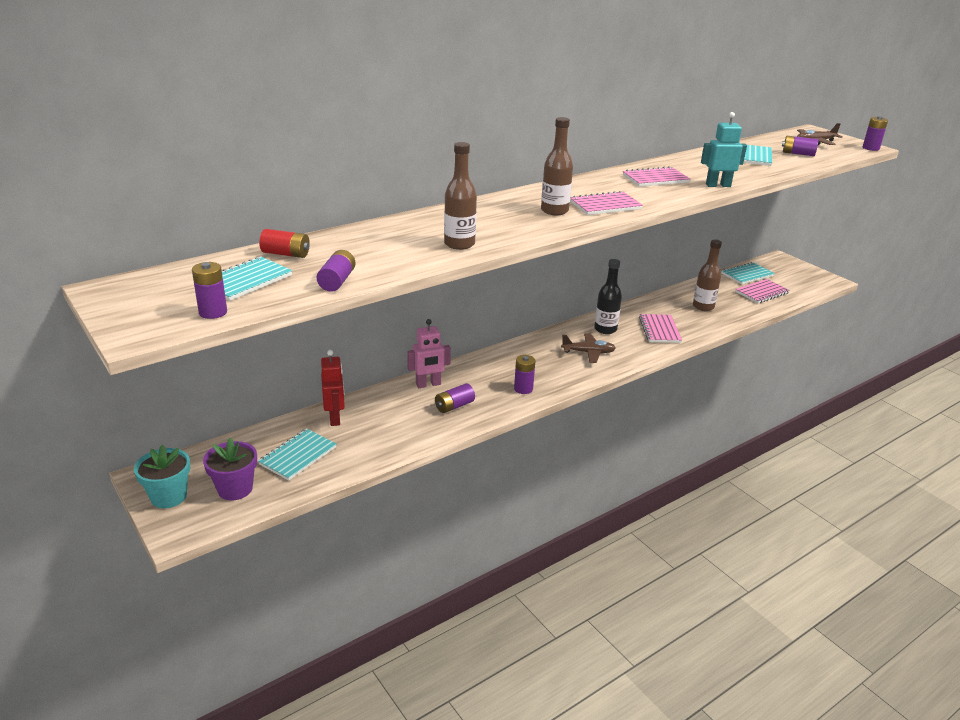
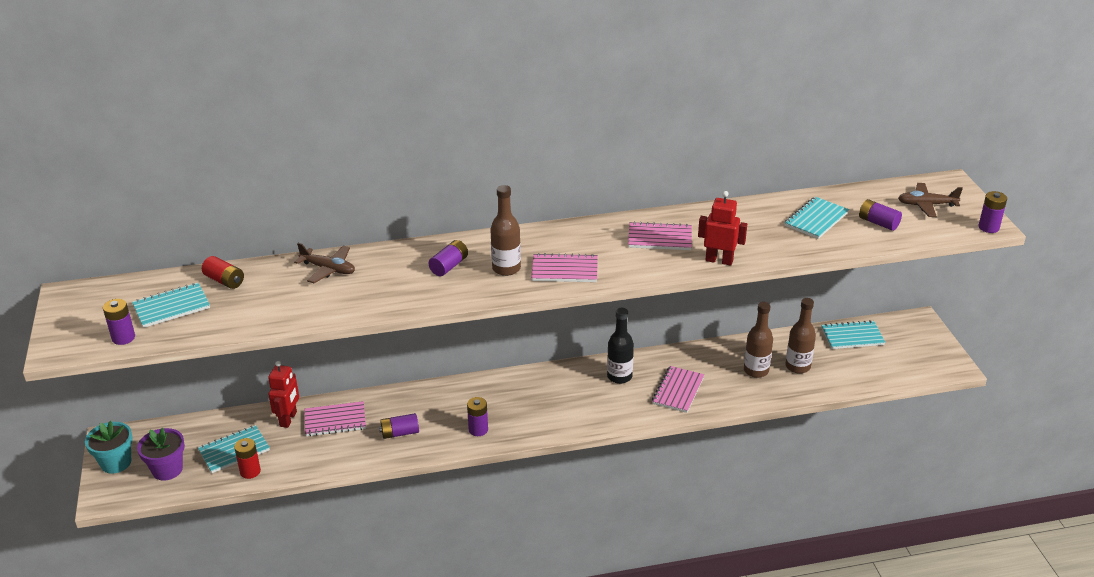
camera: 25 degrees right, 5 degrees up
purple battery [317,250,355,292] -> purple battery moved to [429,240,468,276]
pink robot [407,319,451,388] -> none
brown bottle [444,142,477,250] -> brown bottle moved to [786,298,816,374]
brown plane [561,333,616,363] -> brown plane moved to [294,243,355,283]
turquoise robot [701,112,747,187] -> red robot [698,191,747,266]
pink notebook [735,279,790,303] -> pink notebook moved to [305,401,366,437]
none -> red battery [234,438,261,479]

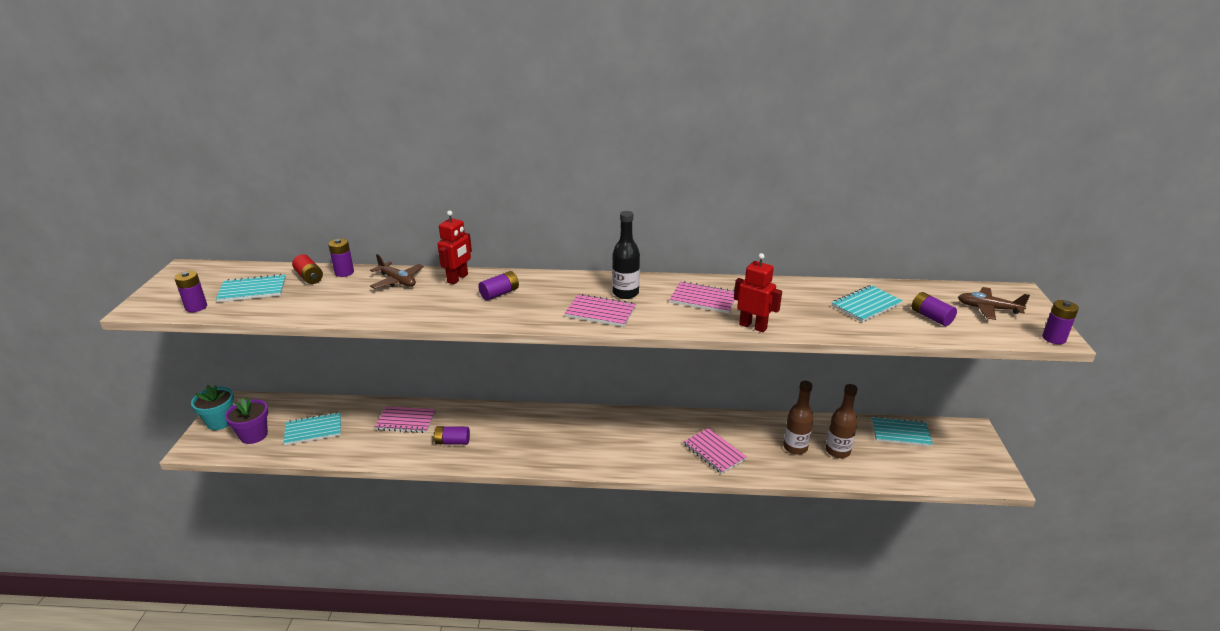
camera: 15 degrees right, 5 degrees down
red battery [234,438,261,479] -> none
red robot [268,361,299,428] -> red robot moved to [437,211,472,284]
purple battery [467,397,488,436] -> purple battery moved to [328,239,354,277]
brown bottle [490,185,521,276] -> none
black bottle [607,308,634,384] -> black bottle moved to [612,211,640,299]
pink notebook [652,366,704,413] -> pink notebook turned 75 degrees counterclockwise [683,428,747,474]

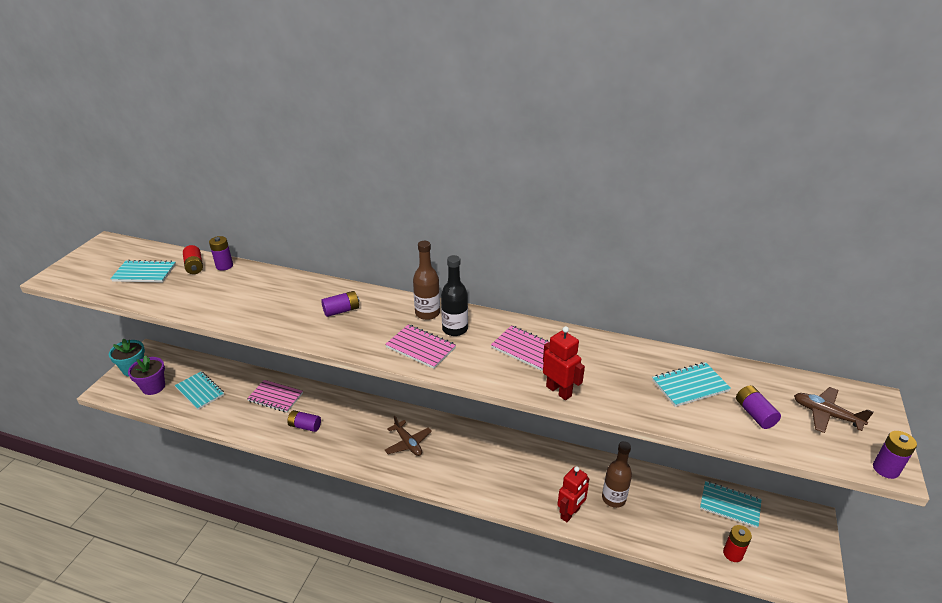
camera: 15 degrees right, 5 degrees up
purple battery [174,271,207,312] -> none
turquoise notebook [283,412,341,445] -> turquoise notebook turned 45 degrees clockwise [175,371,224,410]
brown plane [370,254,424,289] -> brown plane moved to [385,416,432,456]
red robot [437,211,472,284] -> red robot moved to [557,466,589,522]
pink notebook [683,428,747,474] -> none
brown bottle [826,384,858,458] -> brown bottle moved to [413,241,440,320]
none -> red battery [723,525,752,562]

